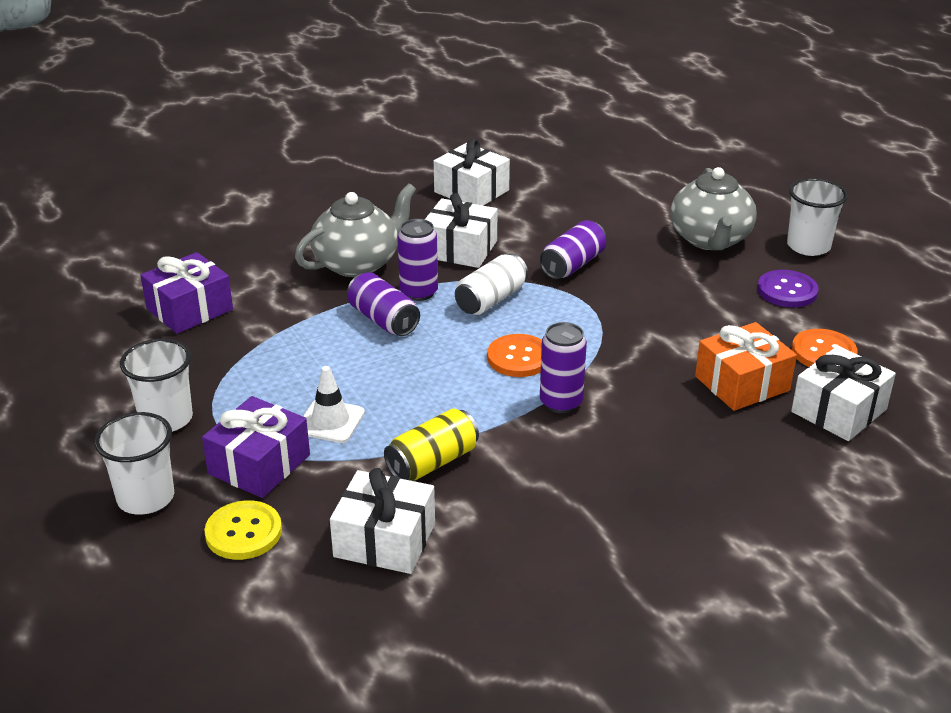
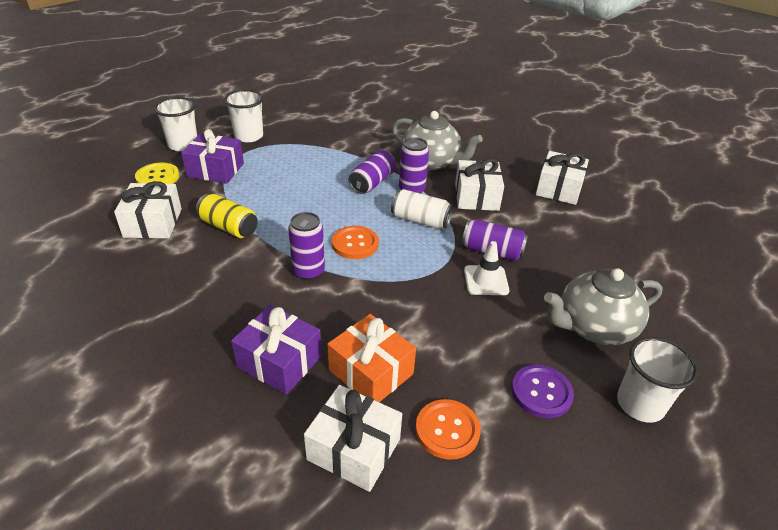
camera: 70 degrees right, 5 degrees up
purple gift [140,252,233,334] -> purple gift moved to [231,305,322,395]
white traffic cone [303,366,365,443] -> white traffic cone moved to [464,241,509,295]

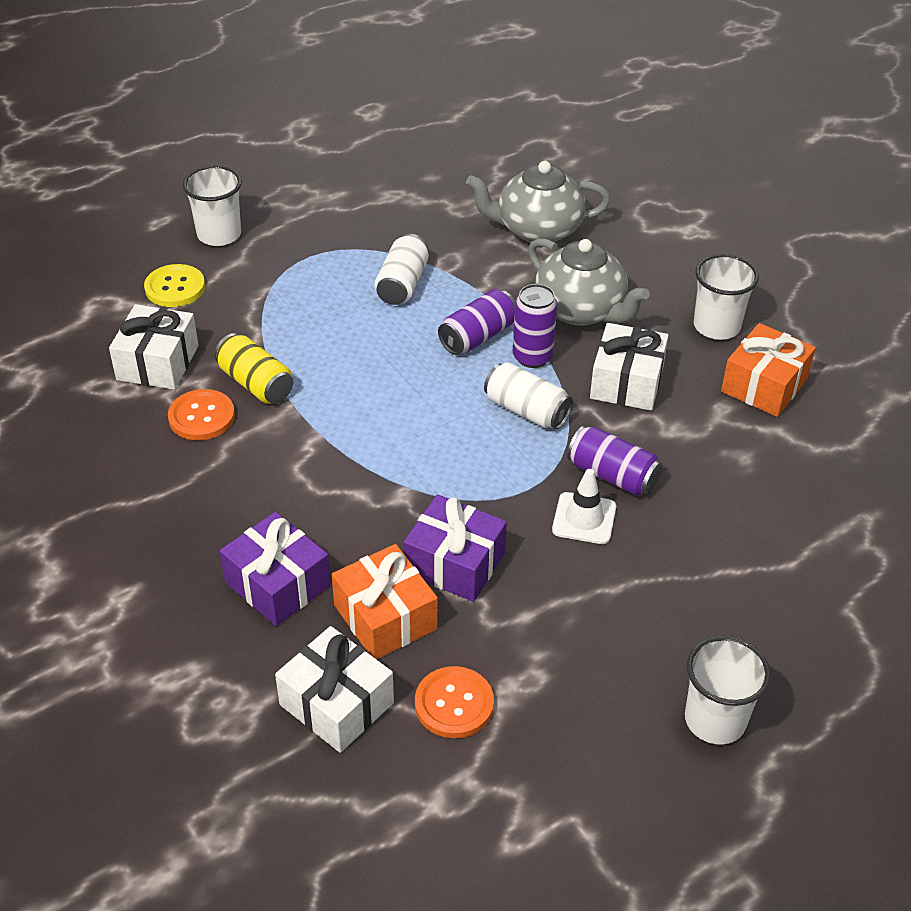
camera: 15 degrees right, 5 degrees up
purple gift [181,129,244,184] -> purple gift moved to [403,494,507,602]
white cup [224,90,264,142] -> white cup moved to [694,254,759,340]
purple can [288,212,325,280] -> none
orange button [332,226,379,259] -> orange button moved to [168,389,235,440]
purple button [512,365,574,418] -> none
white gift [536,151,589,205] -> orange gift [721,323,816,417]
grey teapot [544,268,663,345] -> grey teapot moved to [466,161,610,243]
none -> white can [374,234,429,305]

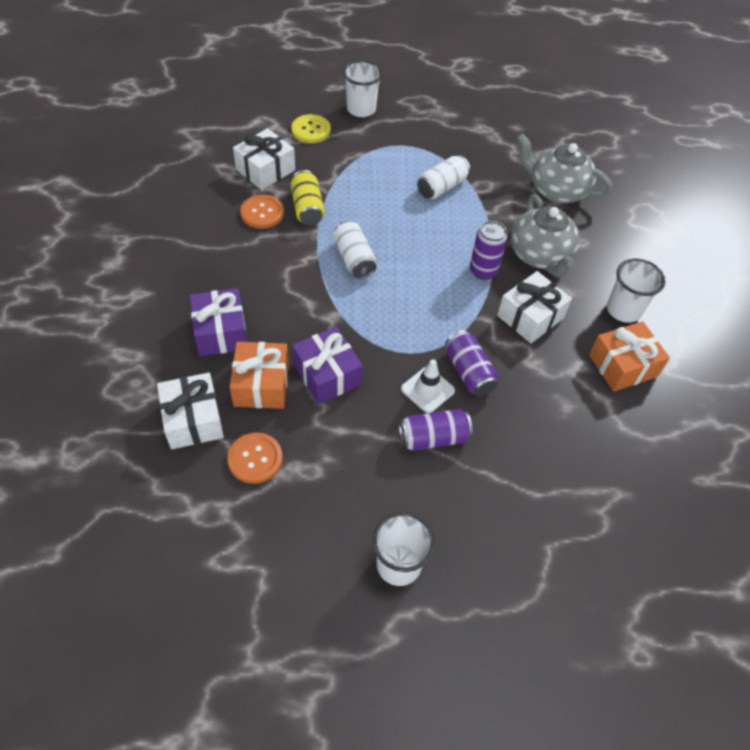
camera: 30 degrees right, 10 degrees up
purple can [438,289,515,355] -> purple can moved to [399,409,473,451]
white can [484,362,573,430] -> white can moved to [333,221,376,279]

